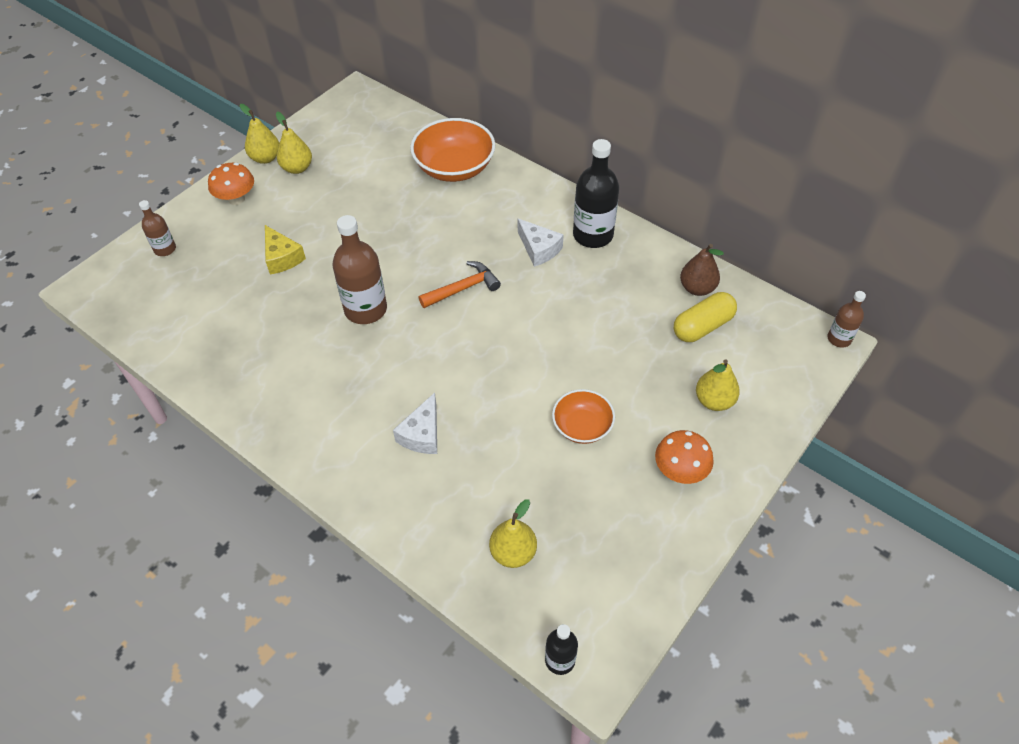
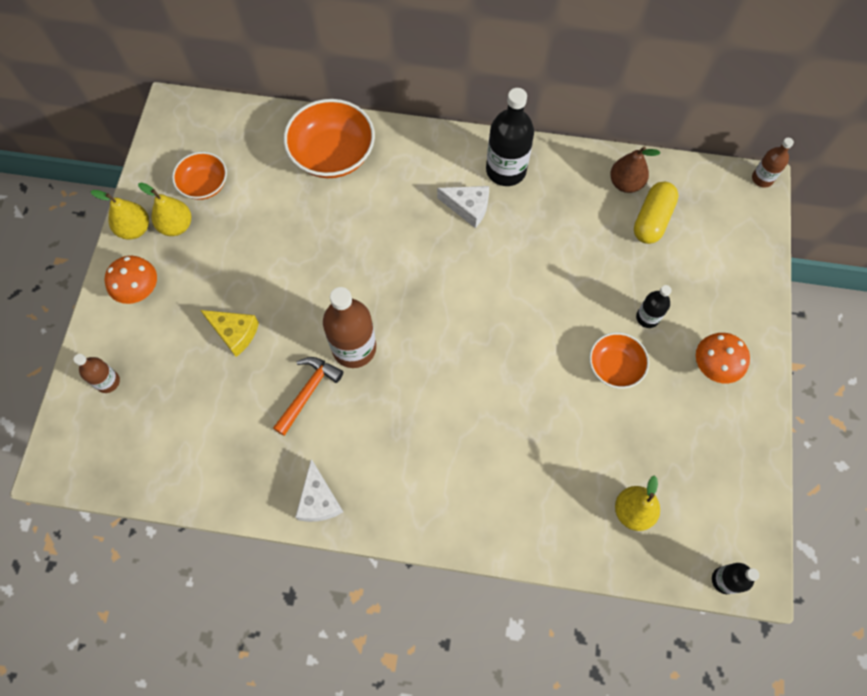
camera: 30 degrees left, 15 degrees up
white cheese [393,393,437,454] -> white cheese moved to [295,459,343,522]
orange hammer [418,261,501,308] -> orange hammer moved to [273,357,343,436]
yellow pear [696,359,740,411] -> none
none -> orange bowl [172,152,227,200]
none -> black bottle [636,285,672,328]

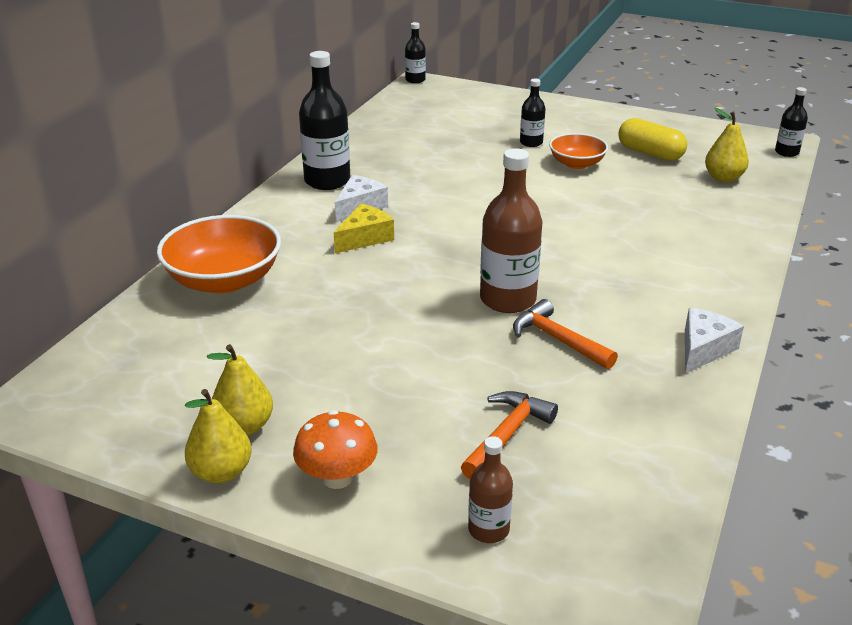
camera: 75 degrees left, 35 degrees down
orange bowl [172,152,227,200] -> none
yellow cheese [200,310,259,357] -> yellow cheese moved to [334,204,394,253]
white cheese [295,459,343,522] -> white cheese turned 60 degrees counterclockwise [685,308,744,374]
brown pear [610,146,660,193] -> none
yellow capsule [634,182,679,244] -> yellow capsule moved to [618,118,687,161]
orange mushroom [696,333,750,383] -> none
brown bottle [752,138,794,188] -> black bottle [405,22,426,83]
none -> orange hammer [461,391,558,479]

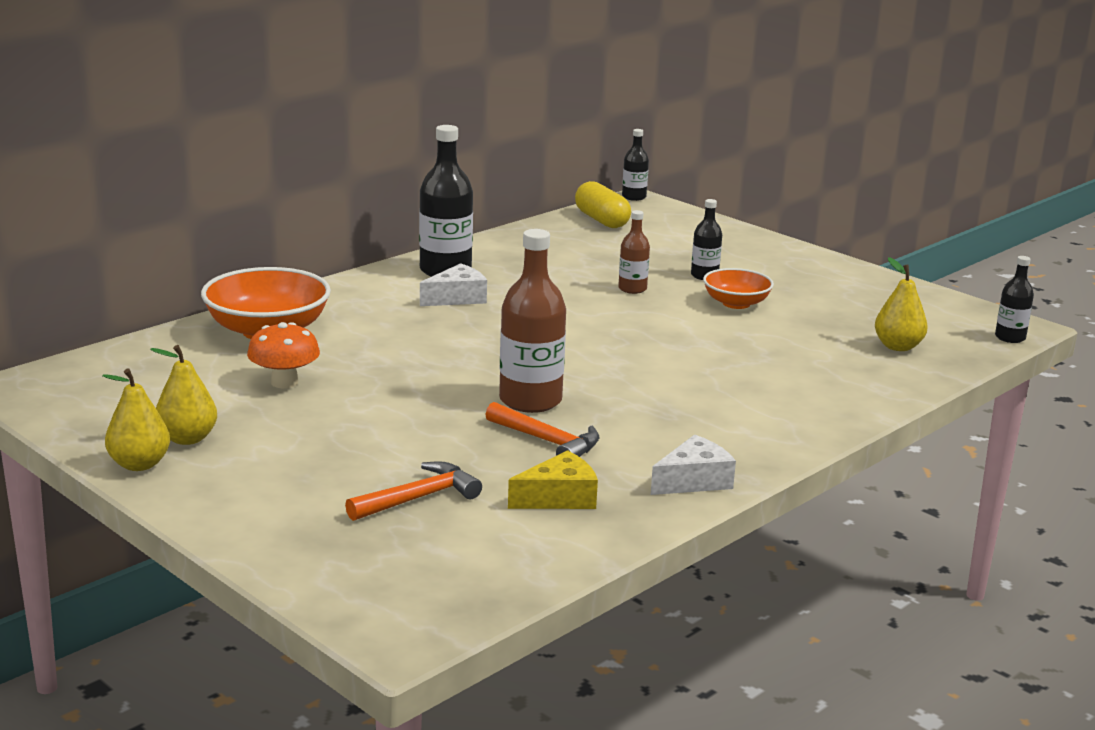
camera: 20 degrees right, 10 degrees down
orange mushroom [293,410,378,489] -> orange mushroom moved to [247,322,320,388]
yellow cheese [334,204,394,253] -> yellow cheese moved to [508,450,598,509]
brown bottle [468,436,513,543] -> brown bottle moved to [618,210,650,294]
orange hammer [513,299,618,369] -> orange hammer turned 150 degrees clockwise [485,402,599,457]
yellow capsule [618,118,687,161] -> yellow capsule moved to [575,181,631,228]

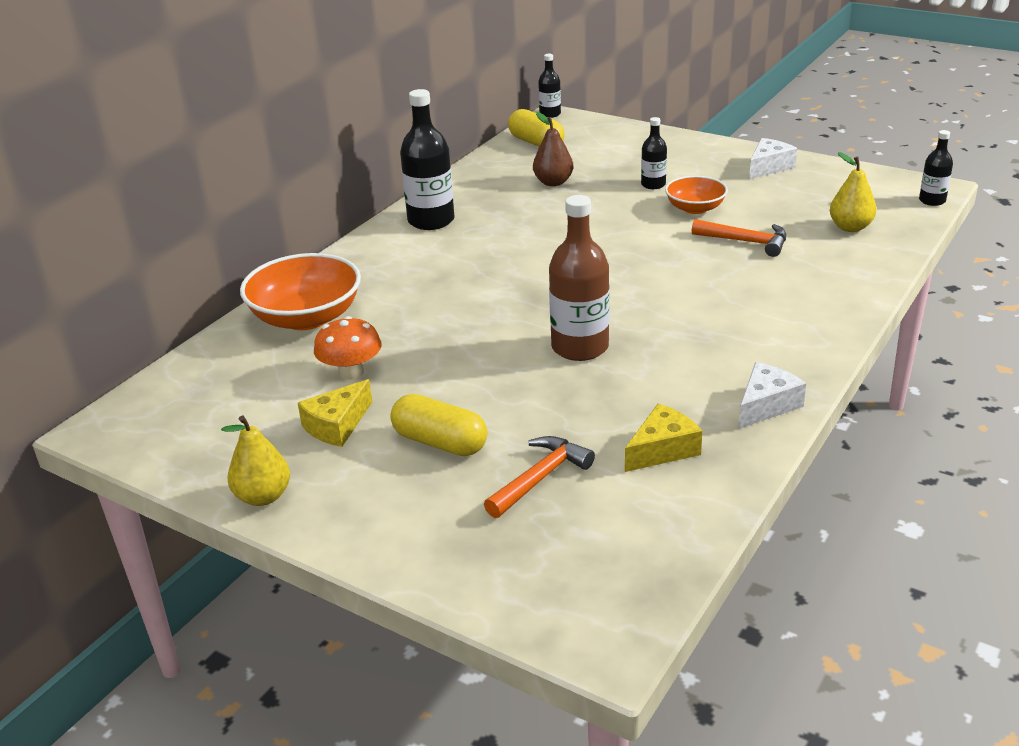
camera: 10 degrees left, 10 degrees up
yellow pear [150,345,217,445] -> none
white cheese [420,263,487,306] -> white cheese moved to [749,138,797,179]
orange hammer [485,402,599,457] -> orange hammer moved to [692,219,787,257]
brown bottle [618,210,650,294] -> none
none -> yellow cheese [298,379,372,447]
none -> yellow capsule [390,394,487,456]
none -> brown pear [533,112,573,186]

